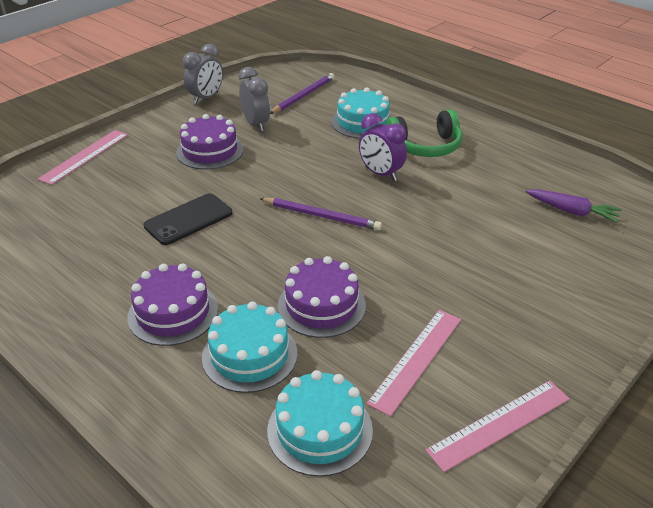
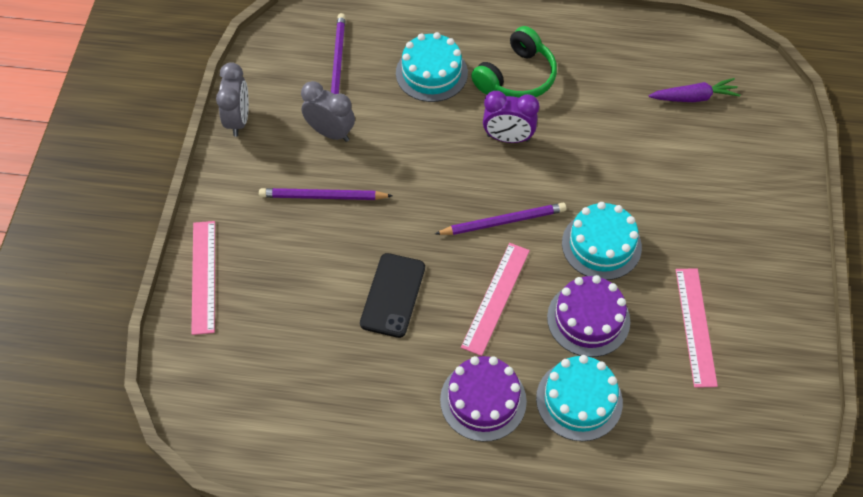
camera: 35 degrees left, 20 degrees up
purple cake [176,114,244,170] -> purple pencil [259,188,393,200]
turquoise cake [267,370,373,477] -> turquoise cake moved to [562,202,642,280]
pink ruler [425,381,570,472] -> pink ruler moved to [461,243,530,356]

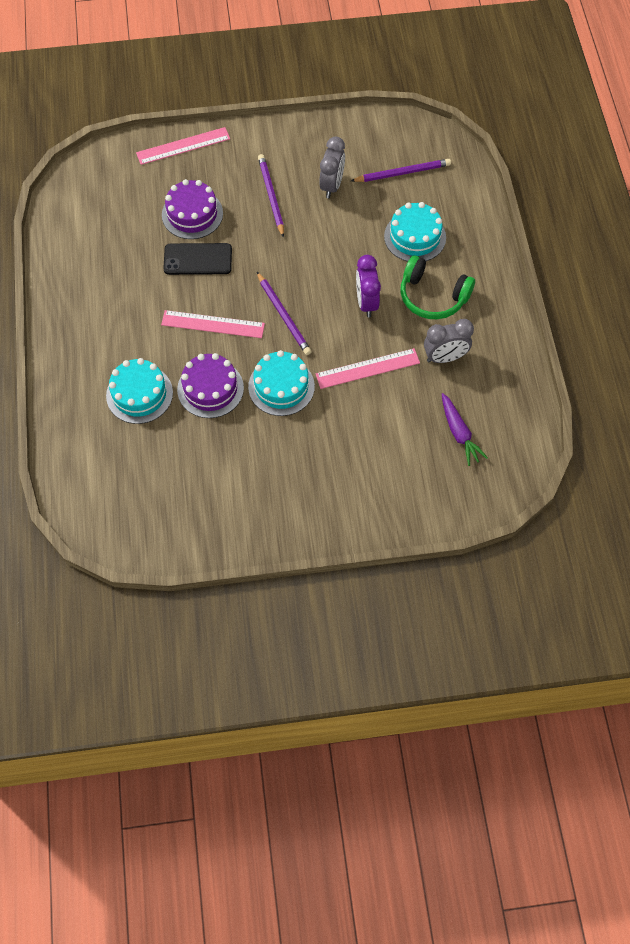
camera: 75 degrees right, 5 degrees up
grey clock [216,62,249,137] -> grey clock moved to [424,319,474,363]
purple cake [440,356,527,442] -> purple cake moved to [162,179,223,239]
pink ruler [676,268,718,388] -> pink ruler moved to [316,348,420,389]

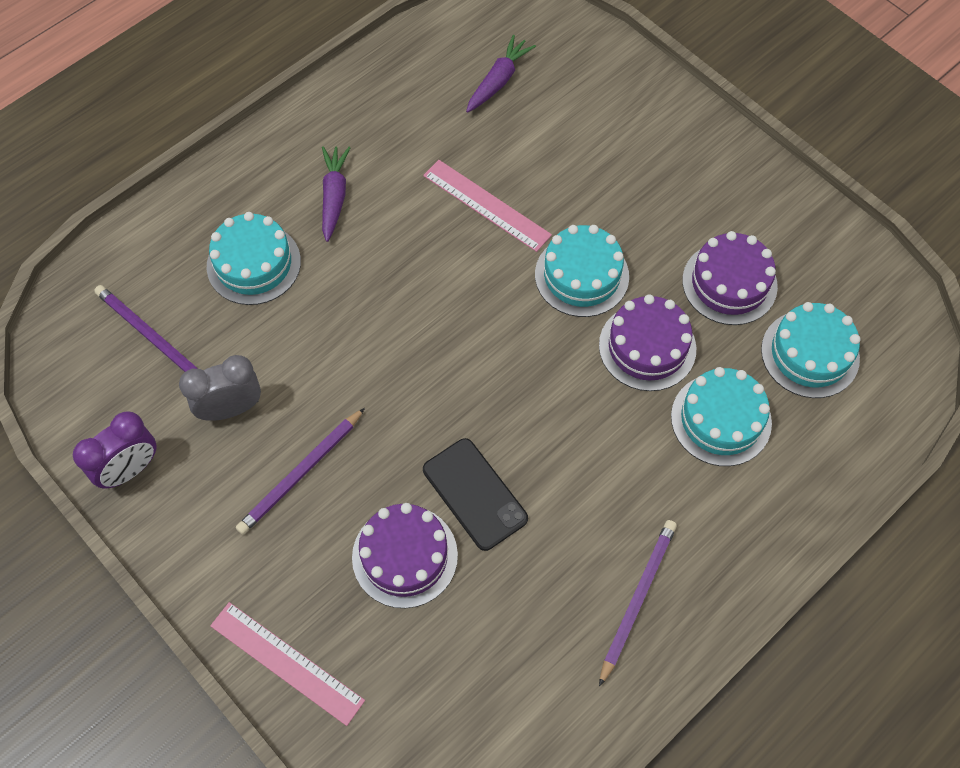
camera: 125 degrees left, 0 degrees up
pink ruler [161,310,265,338] -> none
purple pencil [257,272,312,355] -> purple pencil moved to [599,520,677,687]
purple clock [356,255,381,318] -> purple clock moved to [73,411,156,489]
green headphones [401,255,475,319] -> purple carrot [322,146,350,242]
grey clock [424,319,474,363] -> none
none -> purple cake [682,231,778,325]
none -> turquoise cake [761,302,861,398]

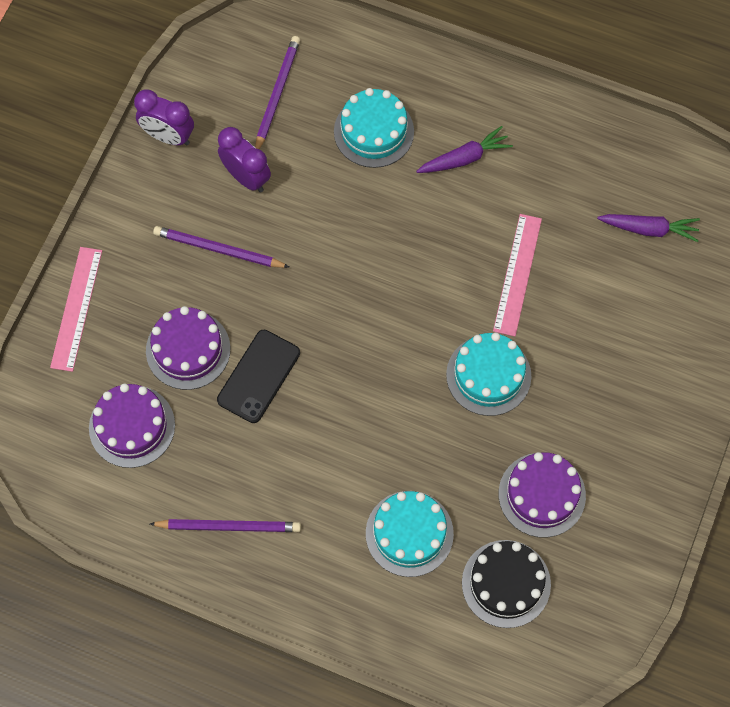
camera: 65 degrees right, 5 degrees up
grey clock [179,355,261,421] -> purple clock [218,127,271,192]
purple cake [599,294,696,391] -> purple cake moved to [89,383,175,468]
turquoise cake [761,302,861,398] -> black cake [462,540,551,628]

